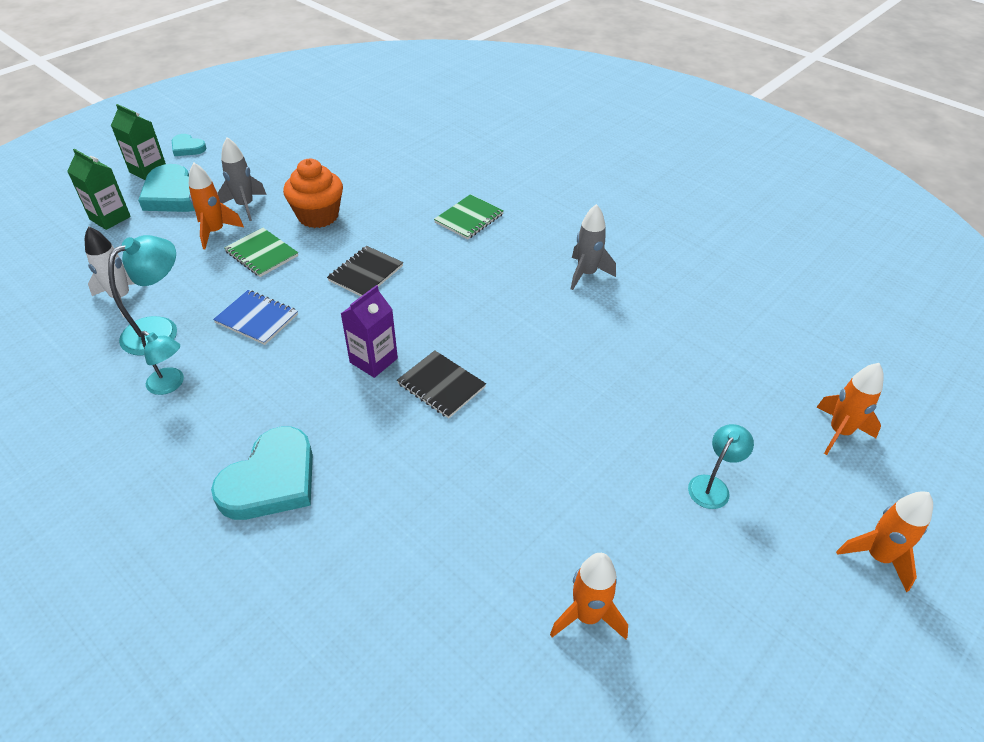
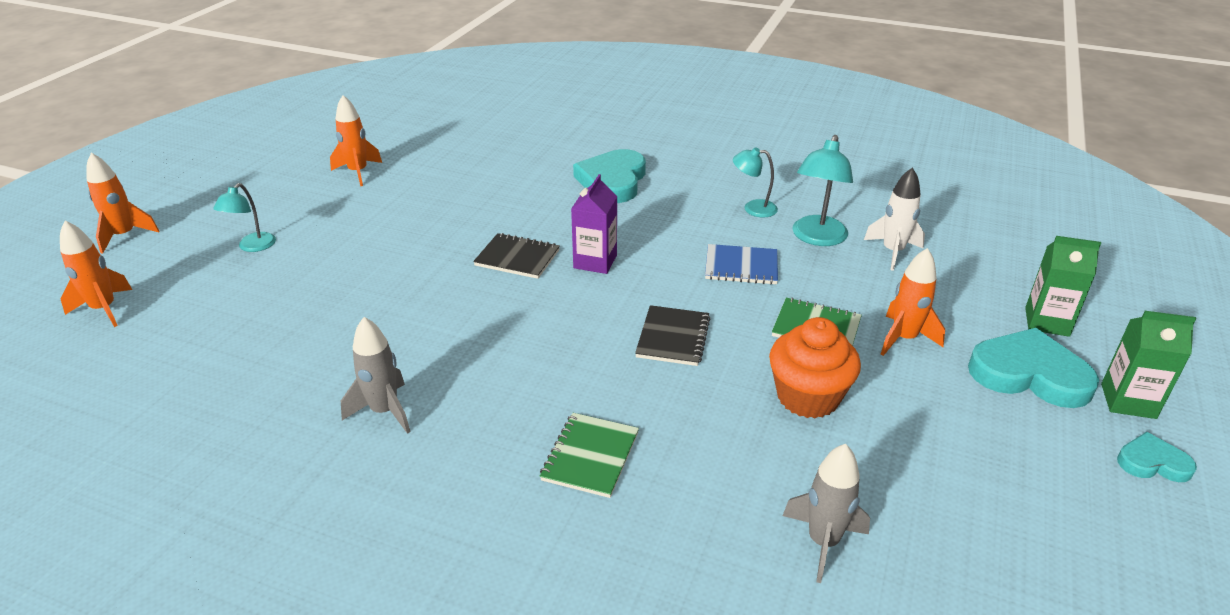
camera: 160 degrees right, 10 degrees down
grey rocket [218,137,267,221] -> grey rocket moved to [783,444,870,583]

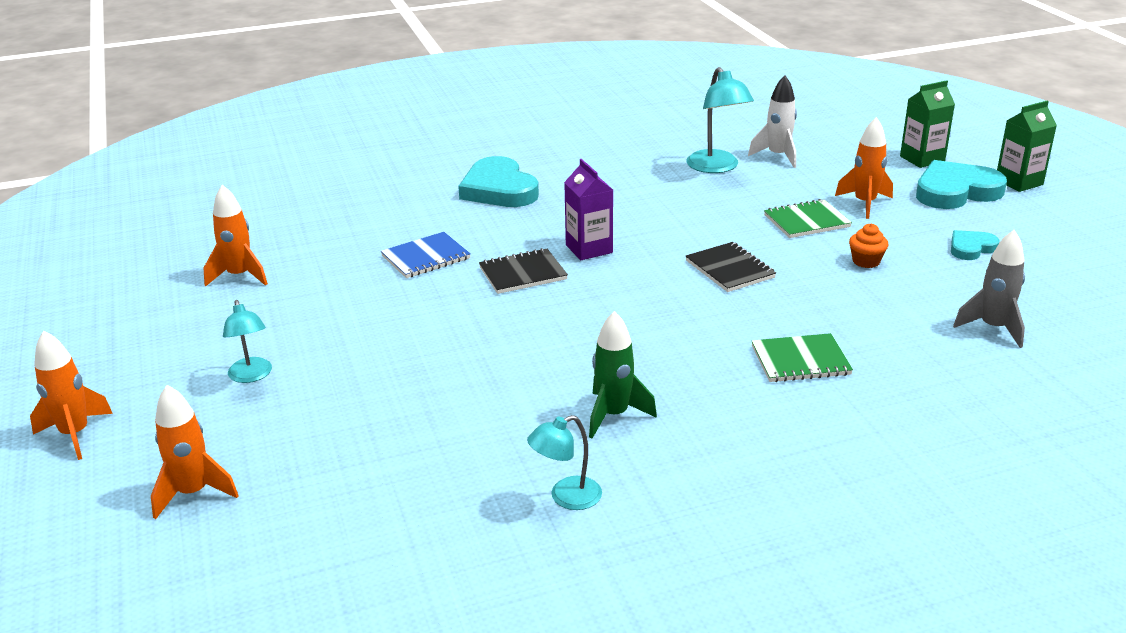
camera: 40 degrees left, 5 degrees down
grey rocket [341,317,411,434] -> green rocket [589,311,657,438]
green notebook [540,413,639,498] -> green notebook turned 75 degrees counterclockwise [751,333,853,382]
blue notebook [705,244,778,285] -> blue notebook moved to [381,232,471,278]
turquoise lamp [733,147,778,218] -> turquoise lamp moved to [527,415,602,510]
orange cupcake [769,317,861,418] -> orange cupcake [849,224,888,268], size x0.51
turquoise heart [1117,432,1197,482] -> turquoise heart moved to [951,230,1000,260]

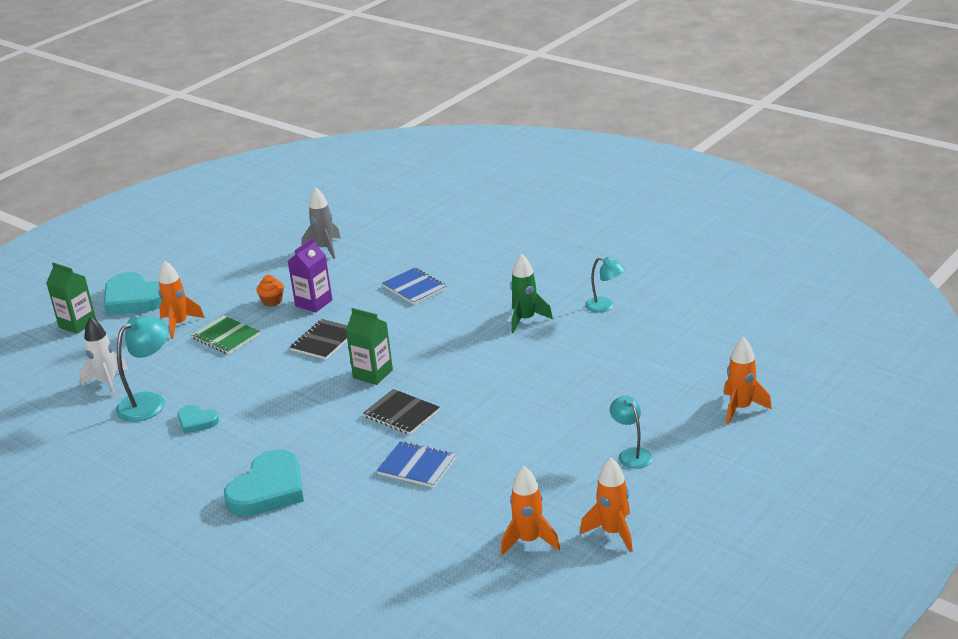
camera: 120 degrees left, 0 degrees up
orange rocket [30,330,113,460] -> orange rocket moved to [580,457,633,552]
turquoise lamp [223,300,272,383] -> turquoise lamp turned 60 degrees counterclockwise [610,396,653,469]
purple carton [564,159,613,260] -> purple carton moved to [288,238,332,313]
green notebook [751,333,853,382] -> blue notebook [382,267,447,305]
turquoise heart [951,230,1000,260] -> turquoise heart moved to [178,405,219,434]
green carton [997,101,1057,192] -> green carton moved to [346,308,393,385]

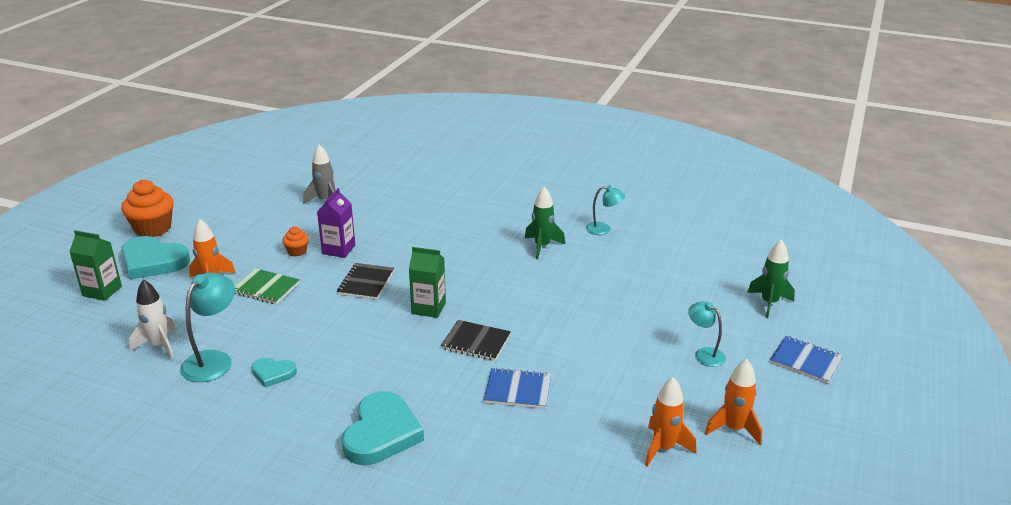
camera: 20 degrees left, 0 degrees up
blue notebook [382,267,447,305] -> blue notebook moved to [770,336,843,384]
orange rocket [724,337,772,425] -> green rocket [747,240,795,318]
none -> orange cupcake [121,180,174,237]

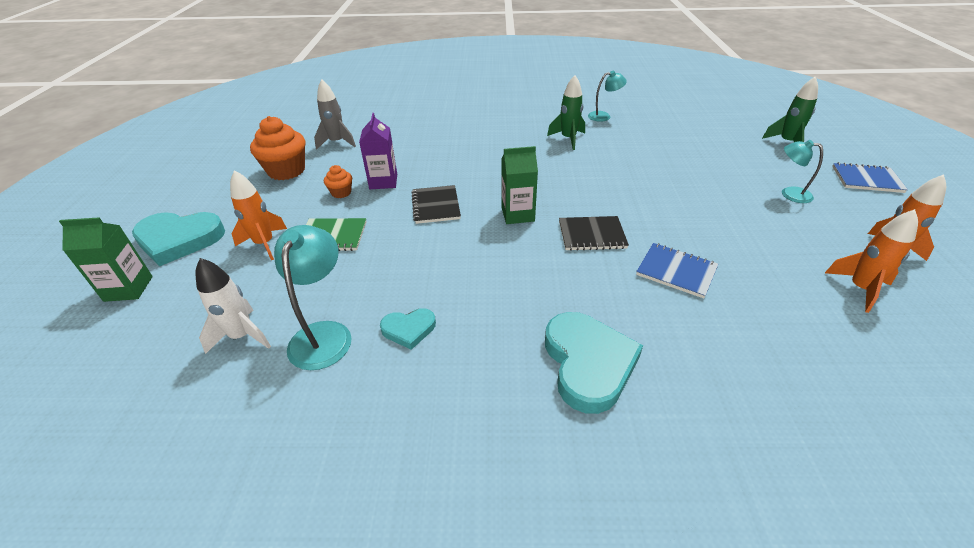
camera: 20 degrees left, 10 degrees up
orange cupcake [121,180,174,237] -> orange cupcake moved to [250,116,305,180]
blue notebook [483,368,551,409] -> blue notebook turned 45 degrees clockwise [636,243,718,298]

